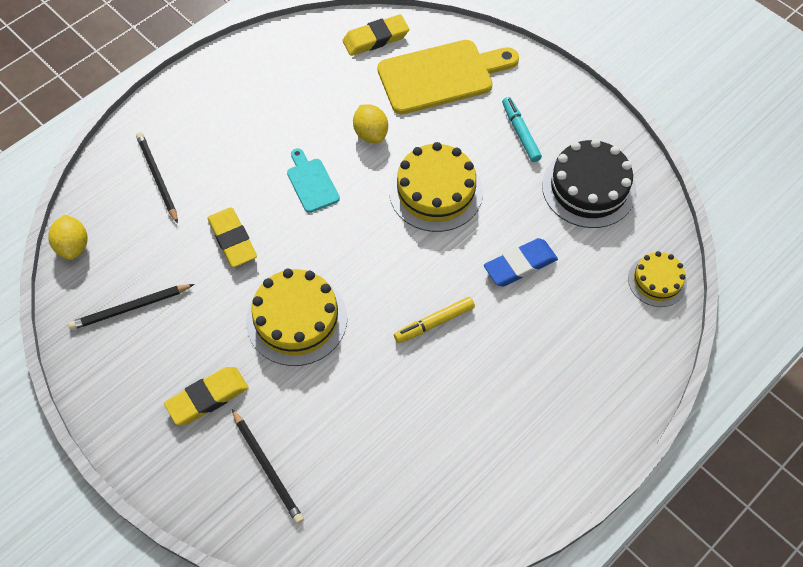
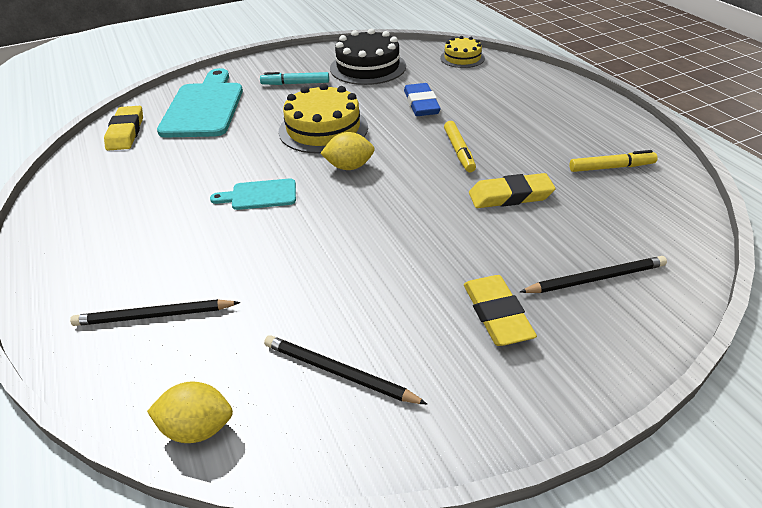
camera: 70 degrees left, 20 degrees down
black pencil [68,284,194,330] -> black pencil turned 120 degrees clockwise [264,335,427,404]
yellow eraser [207,208,257,267] -> yellow eraser moved to [469,173,556,208]
yellow cake [246,269,347,366] -> none
yellow lemon [353,104,388,143] -> yellow lemon moved to [320,132,375,170]
yellow cutting board [377,40,519,114] -> turquoise cutting board [157,68,243,137]
none -> yellow marker [569,150,658,172]

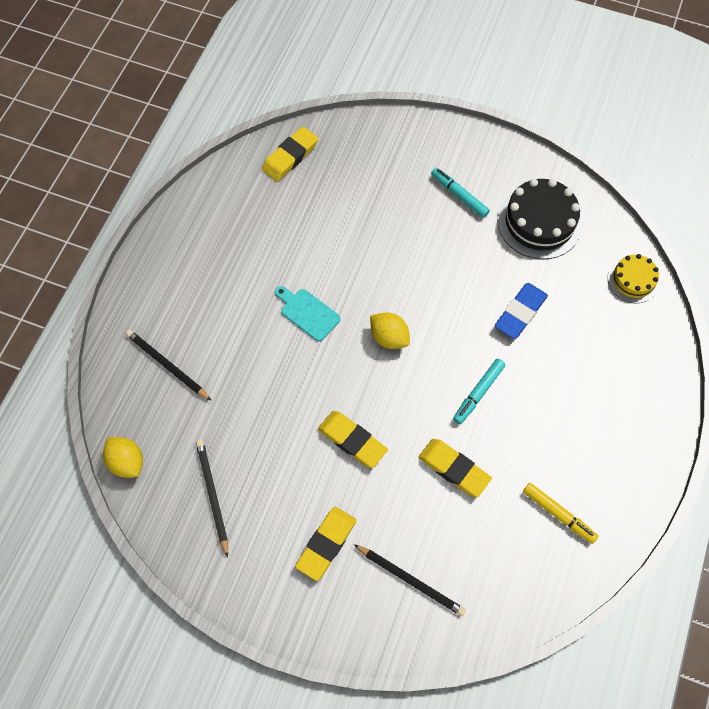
camera: 45 degrees right, 25 degrees up
turquoise cutting board [157,68,243,137] -> none
yellow cake [278,83,368,154] -> none
yellow marker [444,121,476,172] -> turquoise marker [453,359,505,424]
none -> yellow eraser [318,411,388,468]

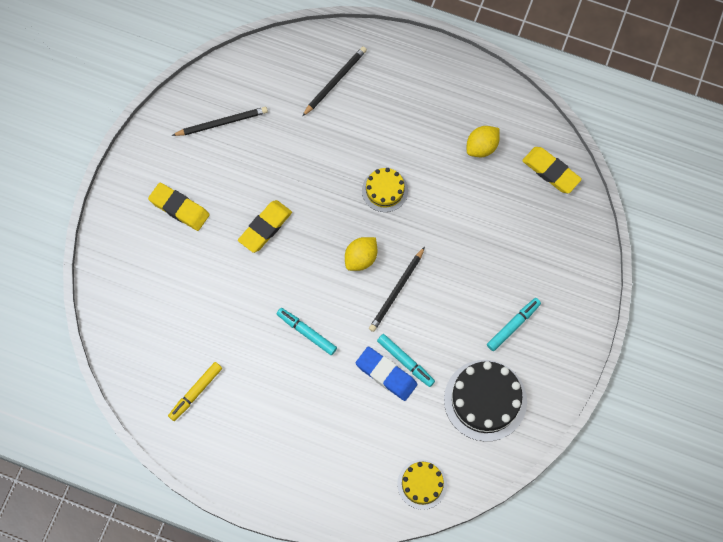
camera: 90 degrees right, 5 degrees up
yellow lemon [103,437,143,478] -> yellow lemon moved to [467,126,500,157]
turquoise cutting board [275,286,340,341] -> yellow cake [362,168,408,212]
black pencil [354,544,466,616] -> black pencil moved to [369,247,425,332]
yellow eraser [418,439,492,497] -> none
none -> turquoise marker [377,334,435,387]

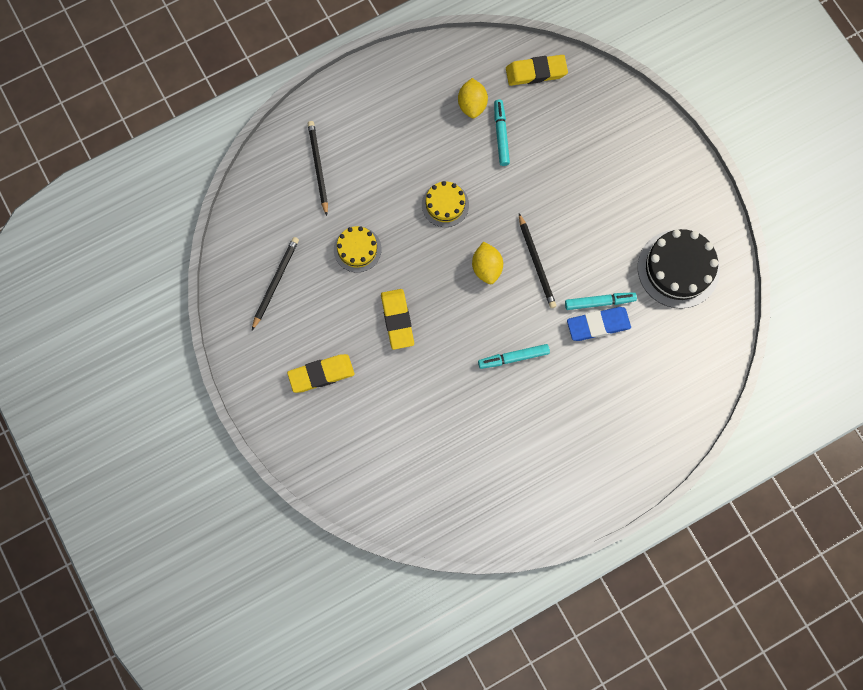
camera: 50 degrees left, 5 degrees up
yellow marker [168,362,222,421] -> none
yellow cake [397,459,447,510] -> yellow cake moved to [334,226,382,272]
turquoise marker [487,298,541,351] -> turquoise marker moved to [494,99,510,166]

